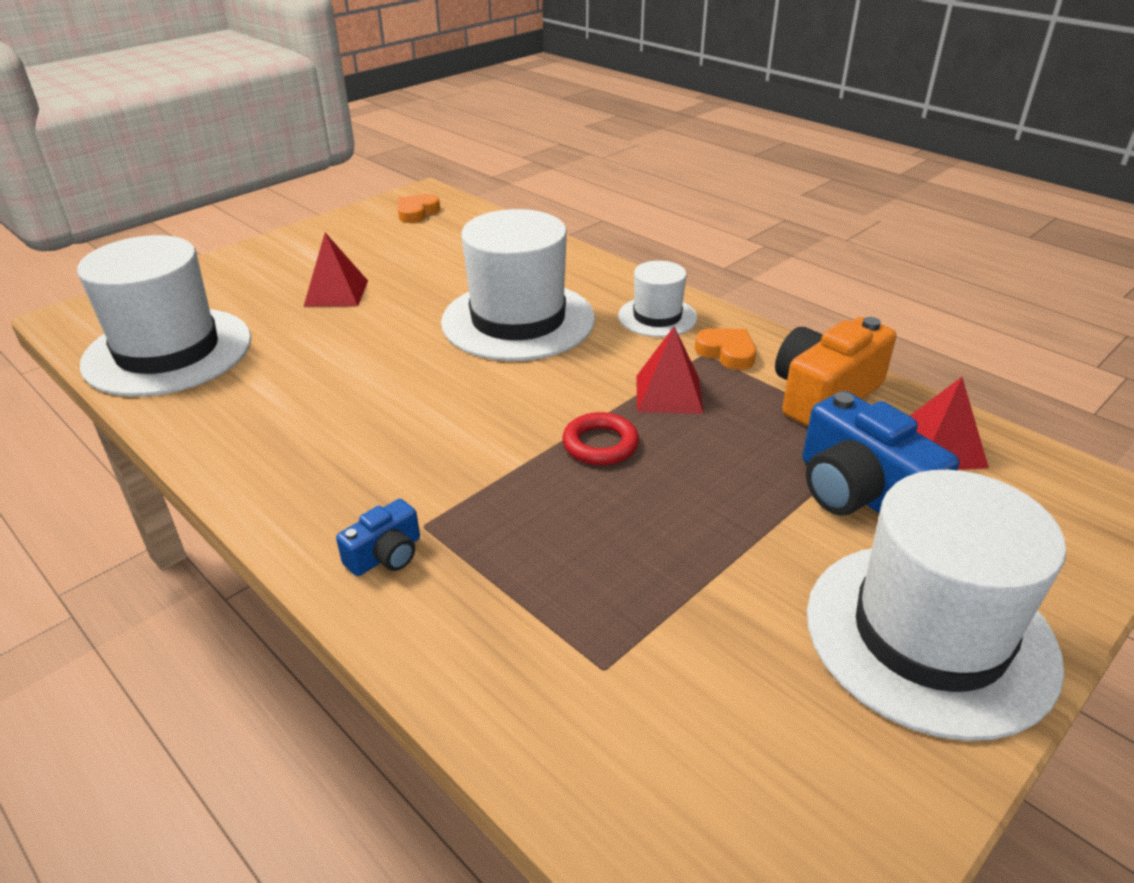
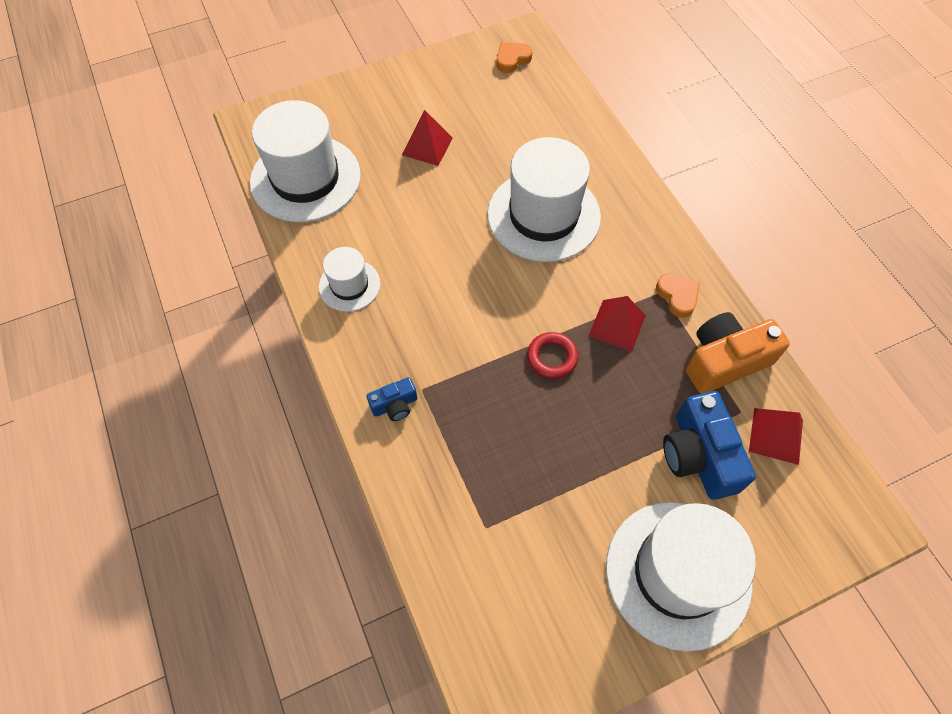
camera: 20 degrees right, 25 degrees up
white hat [618,261,697,337] -> white hat moved to [319,247,380,312]

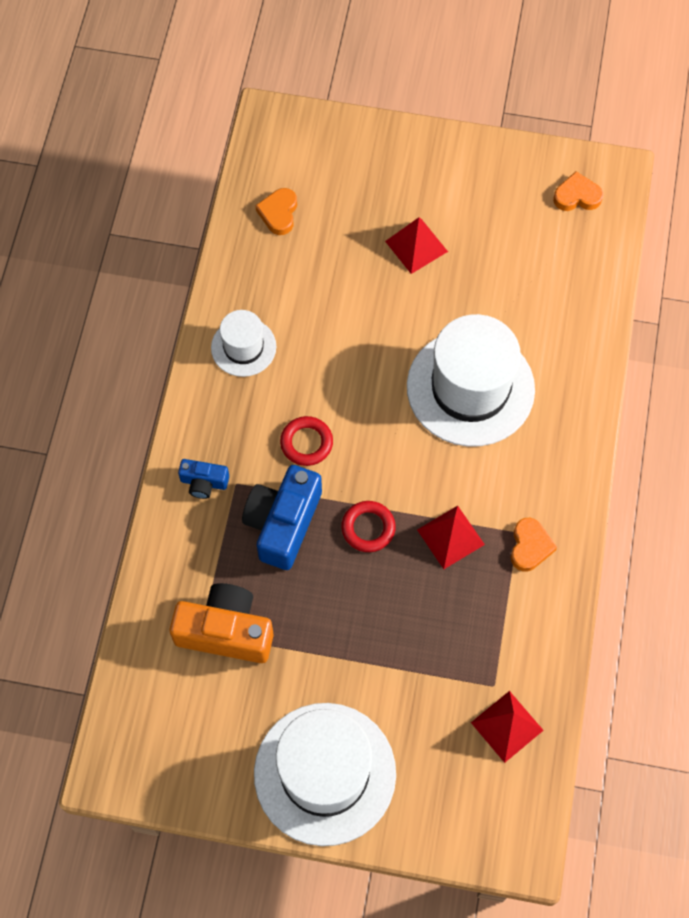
camera: 35 degrees right, 5 degrees up
white hat [250,100,361,222] -> orange heart [255,188,297,235]
blue camera [663,391,756,500] -> blue camera moved to [242,465,322,570]
orange camera [686,312,790,394] -> orange camera moved to [170,583,274,663]
none -> red ring [280,416,333,466]

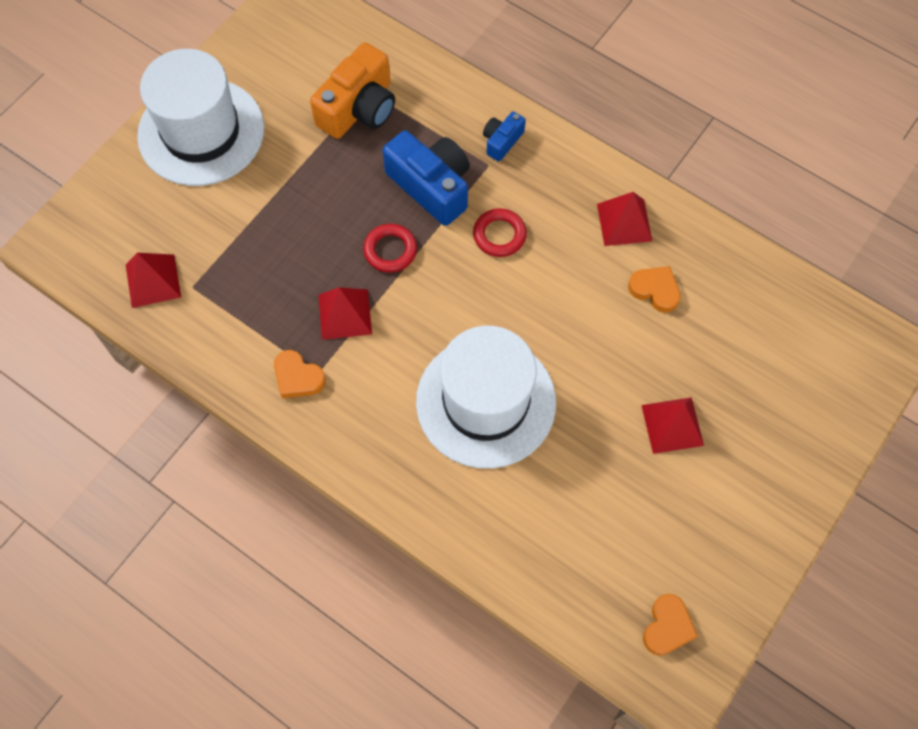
camera: 115 degrees right, 0 degrees up
white hat [211,310,276,377] -> red pyramid [597,192,652,246]
orange heart [255,188,297,235] -> orange heart moved to [628,266,681,313]

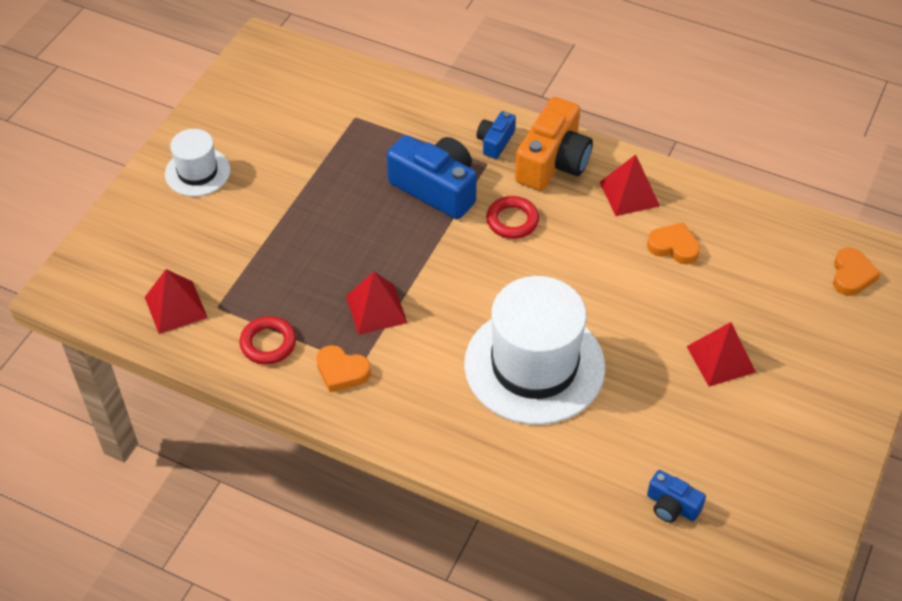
camera: 10 degrees left, 15 degrees down
white hat [137,49,264,186] -> white hat [165,129,230,196], size x0.52
orange camera [310,42,395,139] -> orange camera moved to [515,97,593,191]
red ring [363,224,417,273] -> red ring moved to [240,316,296,364]
orange heart [643,594,698,655] -> orange heart moved to [833,247,881,296]
none -> blue camera [647,470,706,523]

